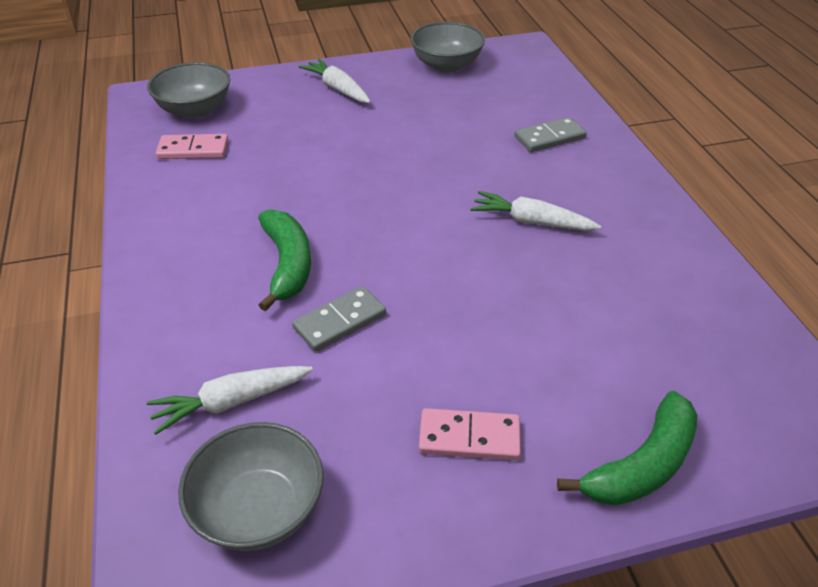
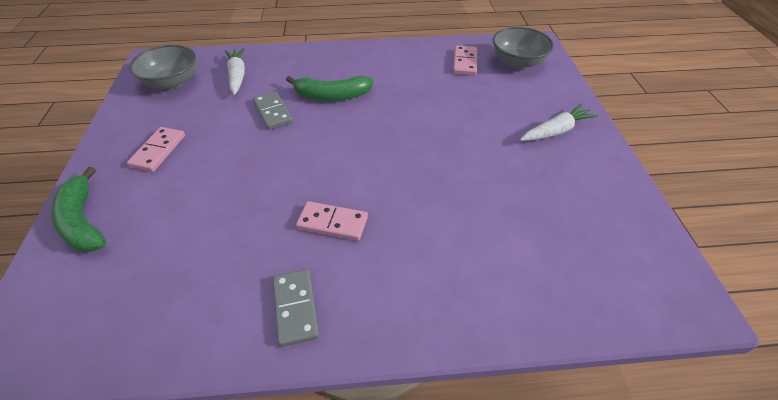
camera: 100 degrees right, 5 degrees up
grey bowl [410,22,485,73] -> none
white carrot [470,191,601,231] -> pink domino [296,201,368,241]
grey domino [514,117,587,152] -> grey domino moved to [273,269,319,347]

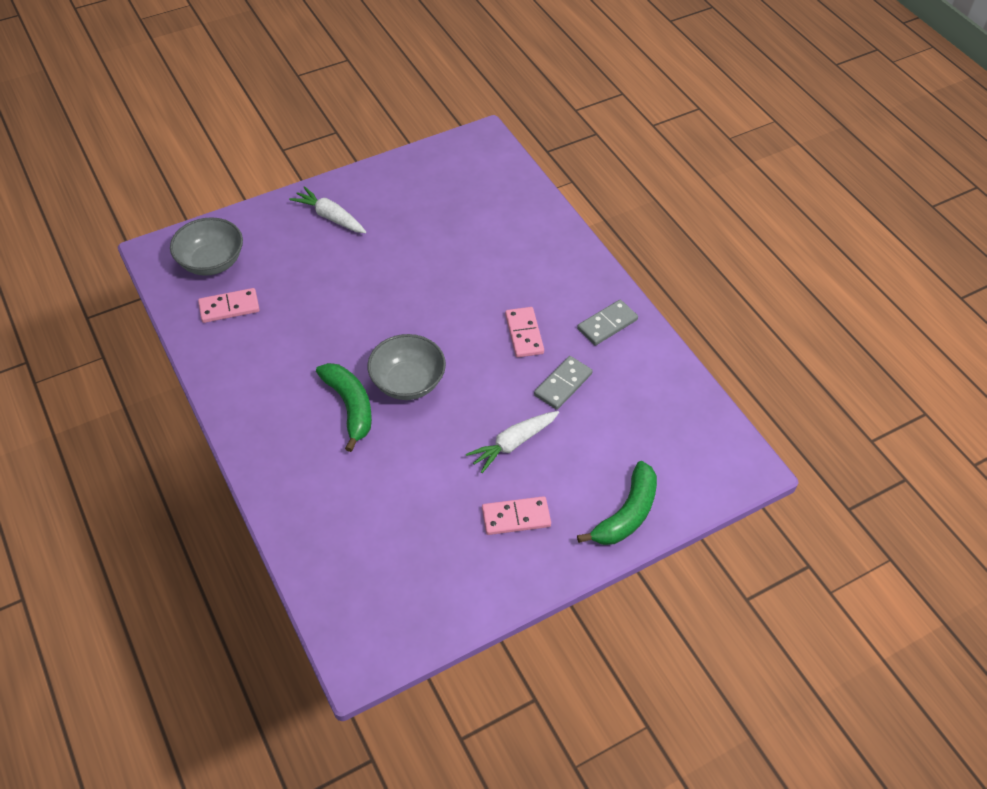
camera: 115 degrees left, 5 degrees up
grey bowl [129,45,196,90] -> grey bowl moved to [367,334,446,400]
white carrot [225,48,245,95] -> white carrot moved to [466,411,559,473]
grey domino [253,91,293,130] -> grey domino moved to [534,356,593,410]

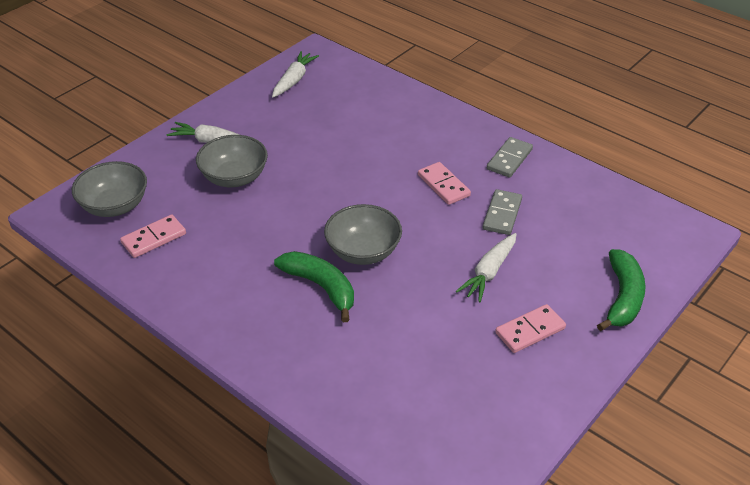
camera: 20 degrees left, 10 degrees down
none -> grey bowl [196,135,268,187]
none -> white carrot [272,51,319,97]

